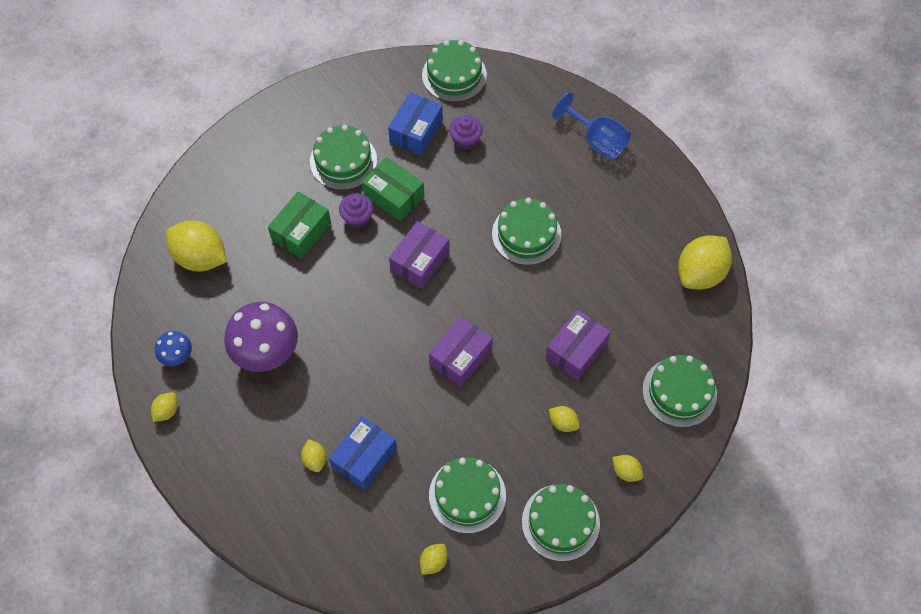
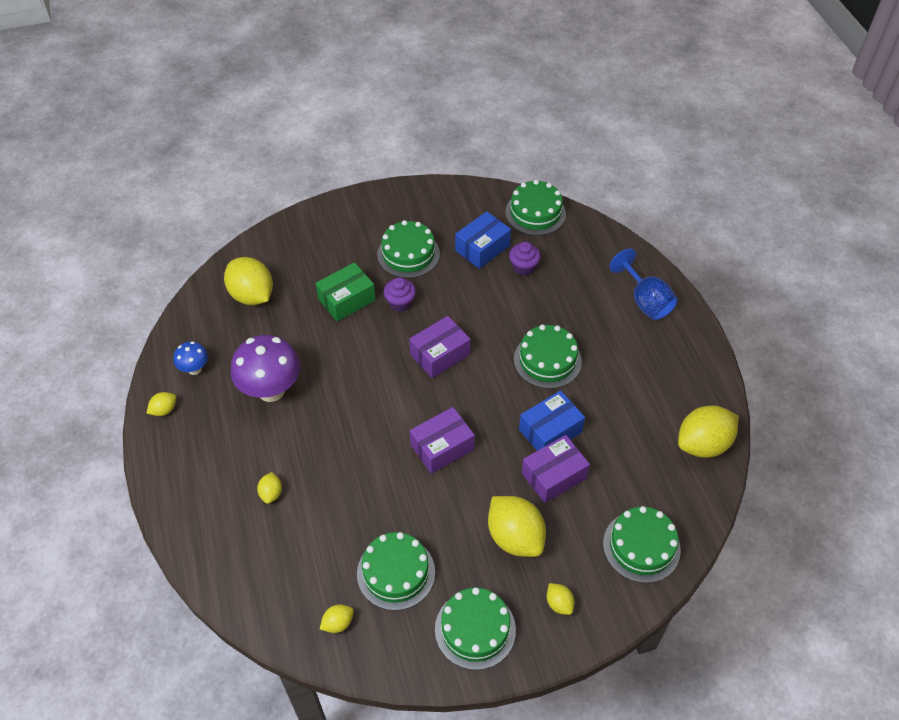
camera: 20 degrees right, 10 degrees down
blue box [329,416,397,491] -> blue box moved to [519,390,585,451]
green box [362,157,424,222] -> none
yellow lemon [549,406,580,432] -> yellow lemon [488,496,546,557], size x2.13

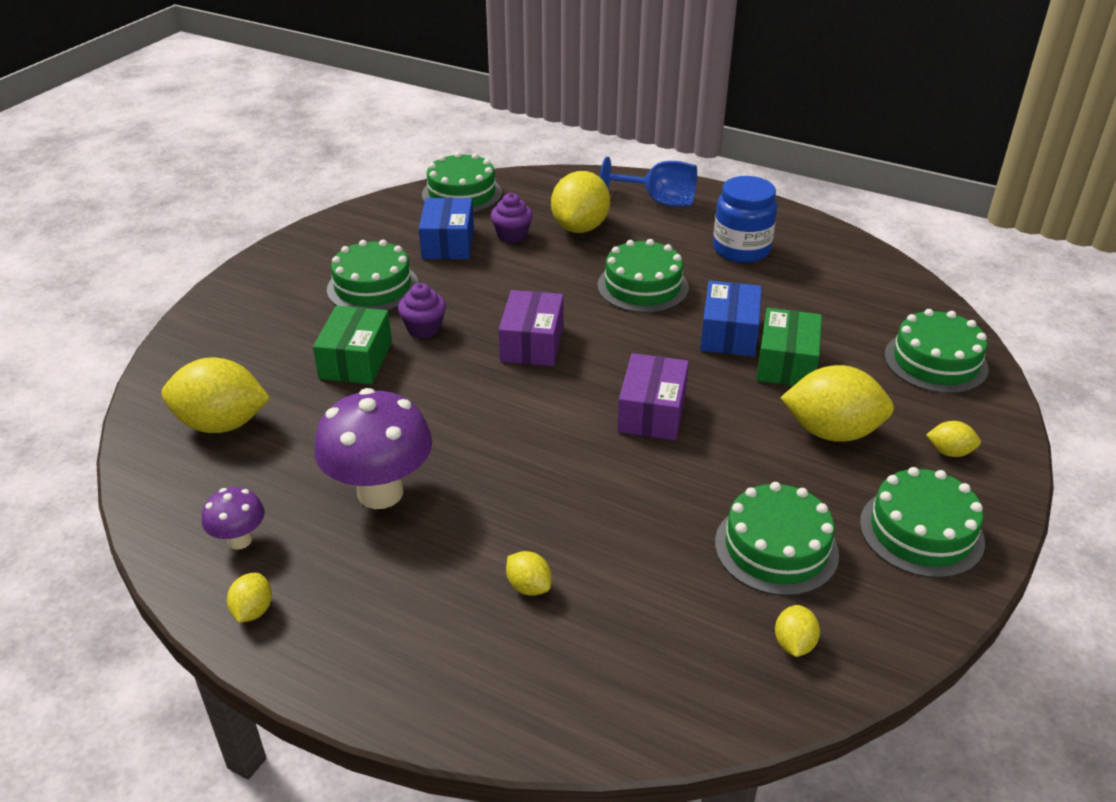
camera: 45 degrees left, 15 degrees down
blue mushroom [173,341,208,375] -> purple mushroom [202,487,265,550]
purple box [522,435,590,503] -> green box [756,308,822,386]
yellow lemon [678,405,738,458] -> yellow lemon moved to [551,171,610,233]
none -> blue jar [713,176,777,263]

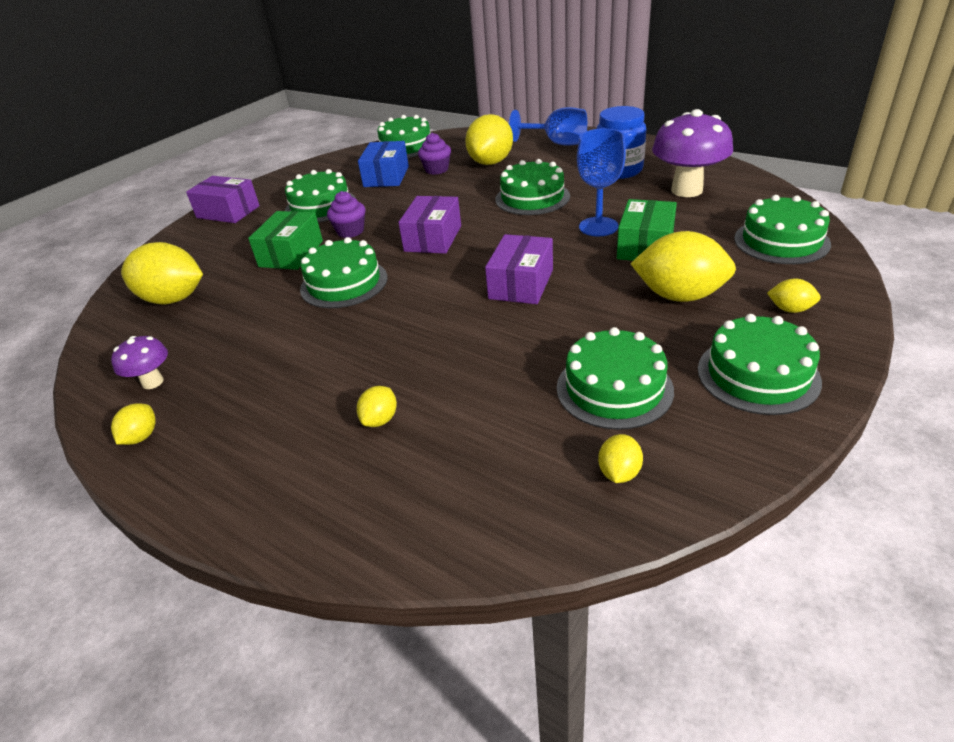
camera: 10 degrees right, 0 degrees up
purple mushroom [314,388,432,509] -> purple mushroom moved to [652,109,733,197]
yellow lemon [506,551,551,596] -> yellow lemon turned 60 degrees clockwise [356,386,397,427]
blue box [700,281,762,357] -> blue goblet [577,128,626,236]
none -> purple box [186,176,260,223]
none -> green cake [300,237,387,308]

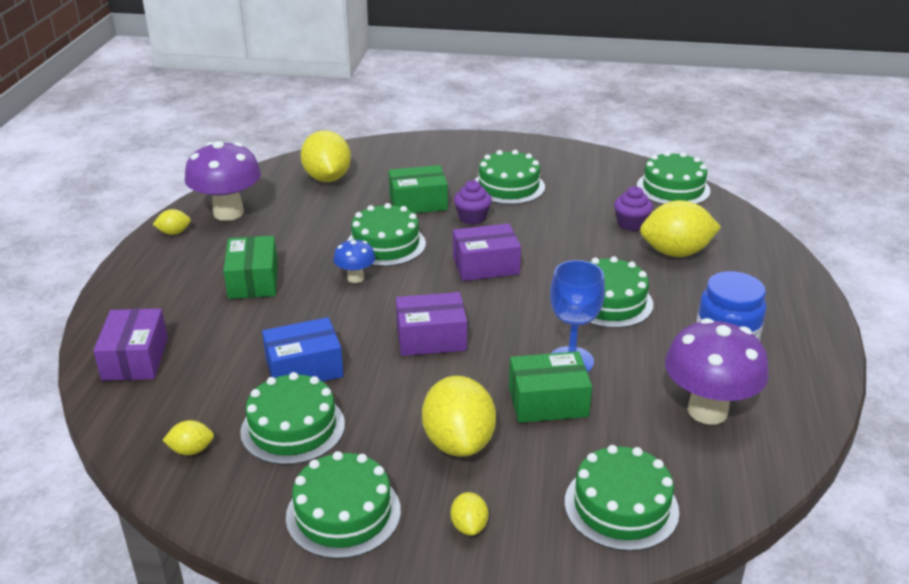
camera: 60 degrees right, 5 degrees down
purple mushroom [111,336,168,389] -> purple mushroom [184,141,261,221], size x1.97
purple box [186,176,260,223] -> purple box moved to [93,308,168,381]
yellow lemon [356,386,397,427] -> none
blue box [358,141,409,187] -> blue box moved to [262,317,344,382]
blue goblet [509,107,587,146] -> none
none -> green box [223,236,278,299]
none -> blue mushroom [333,239,376,283]

